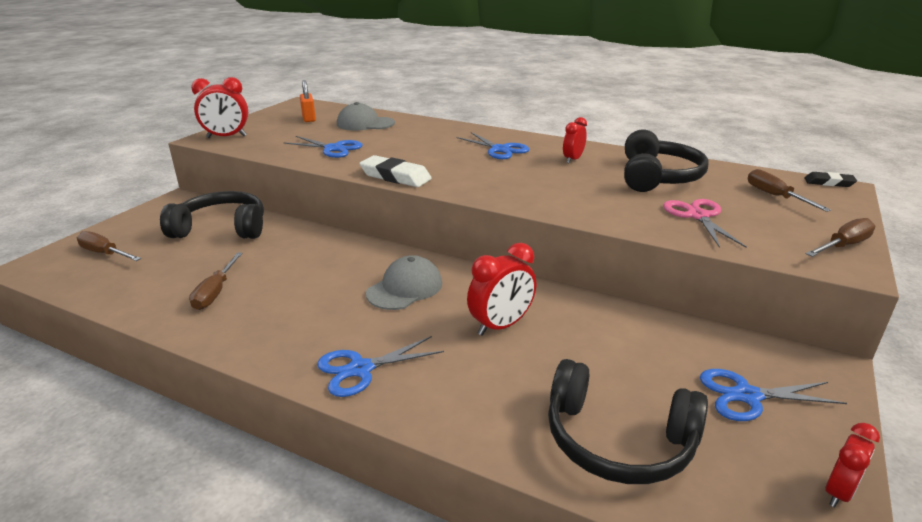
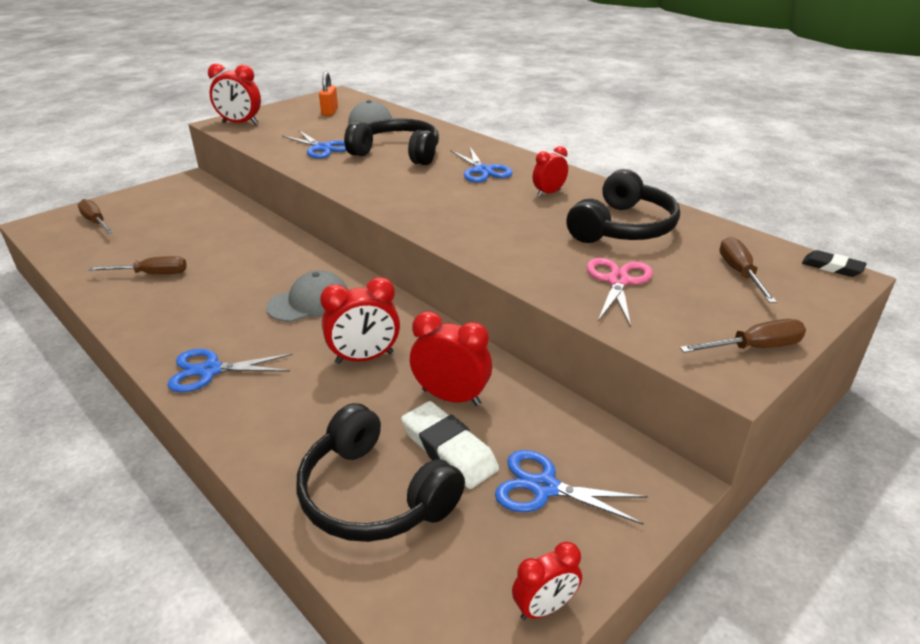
camera: 20 degrees right, 5 degrees up
black headphones [160,191,264,239] -> black headphones moved to [344,118,439,165]
brown screwdriver [189,252,243,310] -> brown screwdriver turned 120 degrees counterclockwise [88,256,187,274]
white eraser [359,155,432,187] -> white eraser moved to [401,401,499,489]
none -> red clock [410,311,492,406]

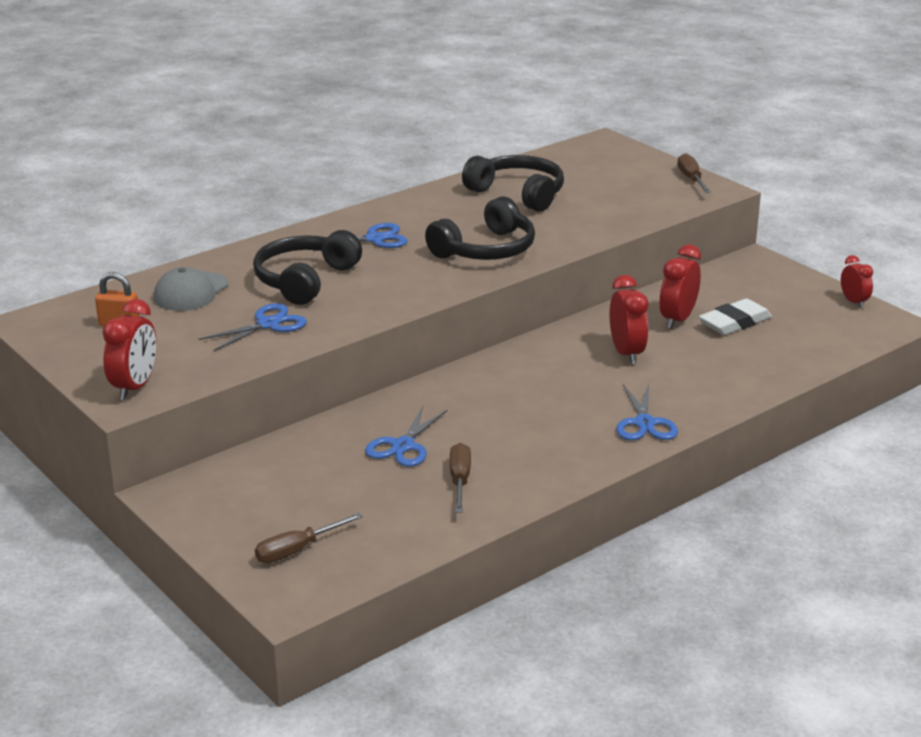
camera: 85 degrees left, 5 degrees down
grey cap [266,270,348,322] -> none
black headphones [296,403,465,542] -> black headphones moved to [425,196,535,260]
blue scissors [495,450,648,525] -> blue scissors moved to [365,406,448,467]
red clock [533,146,568,197] -> none
pink scissors [587,258,653,327] -> none
brown screwdriver [719,237,777,303] -> none
black eraser [802,250,867,277] -> none

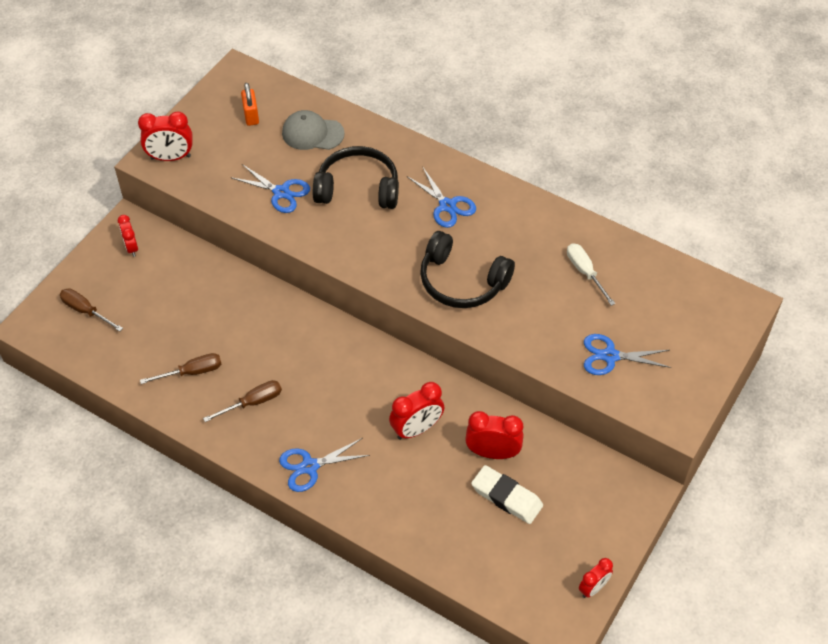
camera: 70 degrees right, 25 degrees up
blue scissors [365,406,448,467] -> blue scissors moved to [584,334,671,375]
black headphones [462,155,564,211] -> white screwdriver [567,243,616,306]
brown screwdriver [677,153,711,193] -> brown screwdriver moved to [203,380,282,422]
none -> red clock [118,215,138,257]

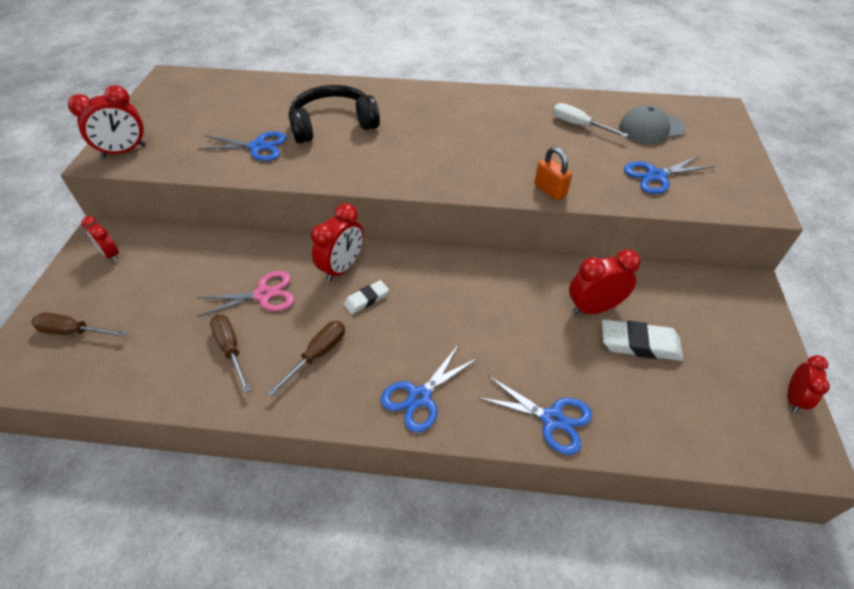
camera: 25 degrees left, 5 degrees down
brown screwdriver [140,353,221,384] -> brown screwdriver turned 75 degrees counterclockwise [210,314,251,393]
orange padlock [241,83,259,126] -> orange padlock moved to [534,146,572,201]
grey cap [282,110,345,150] -> grey cap moved to [619,105,686,144]
red clock [389,382,444,440] -> red clock moved to [311,203,364,282]
blue scissors [407,168,476,228] -> blue scissors moved to [477,376,592,455]
black headphones [420,231,515,308] -> none
none -> pink scissors [197,271,294,317]
none -> white eraser [344,280,389,314]

